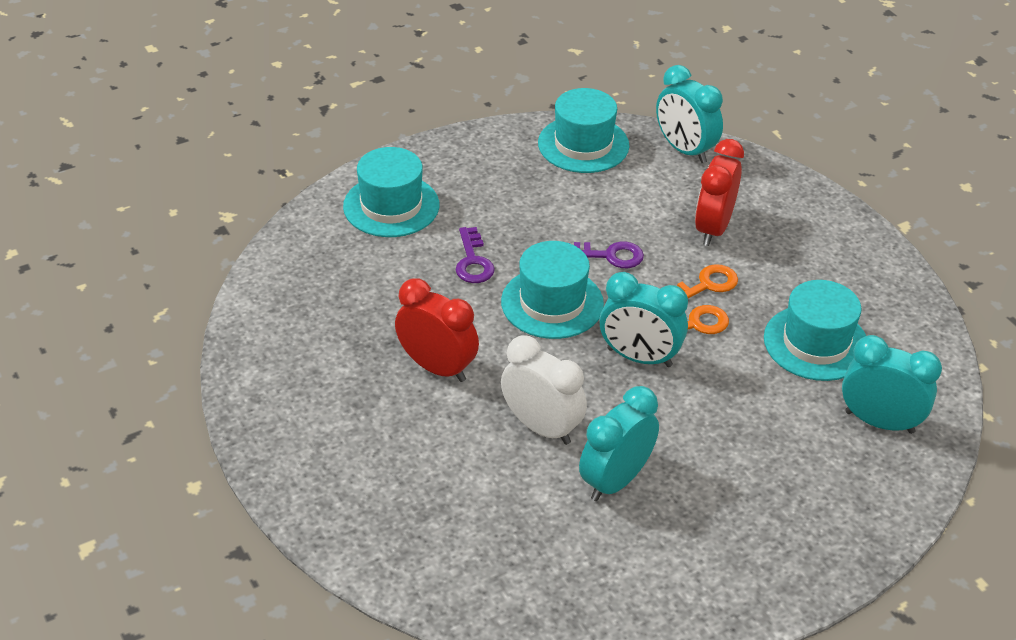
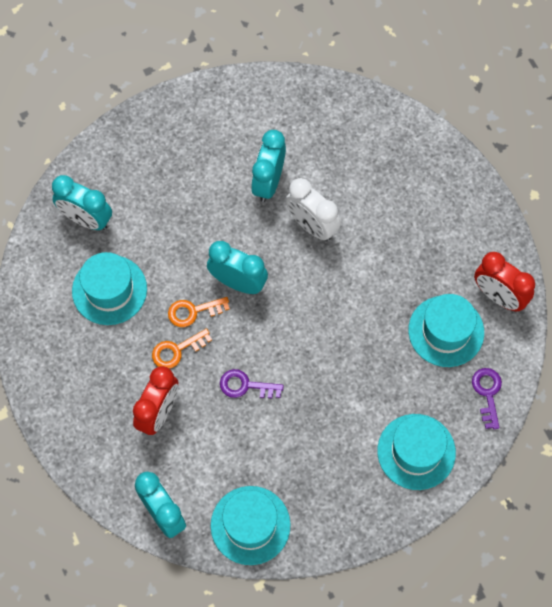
camera: 175 degrees left, 25 degrees up
red clock [395,278,479,382] -> red clock moved to [474,252,535,311]
purple key [455,227,495,283] -> purple key moved to [472,368,502,429]
turquoise hat [501,241,604,339] -> turquoise hat moved to [408,294,484,367]
turquoise clock [579,386,659,501] -> turquoise clock turned 150 degrees clockwise [251,130,286,202]

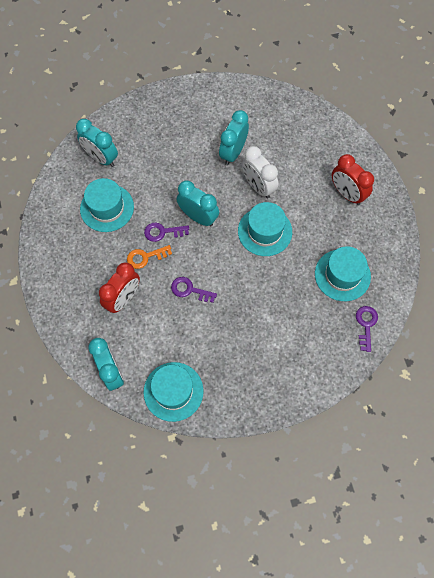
camera: 10 degrees right, 0 degrees up
orange key [168,297,230,327] -> purple key [144,223,189,242]
turquoise hat [377,414,456,490] -> turquoise hat moved to [238,202,292,256]
red clock [474,252,535,311] -> red clock moved to [332,154,374,205]

